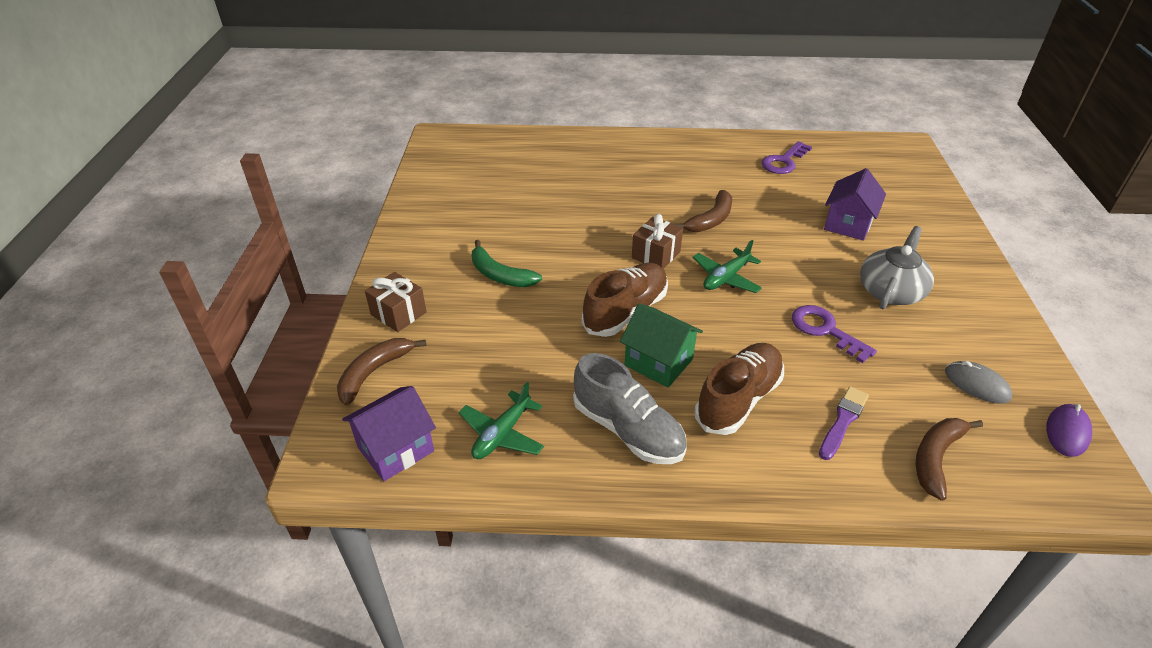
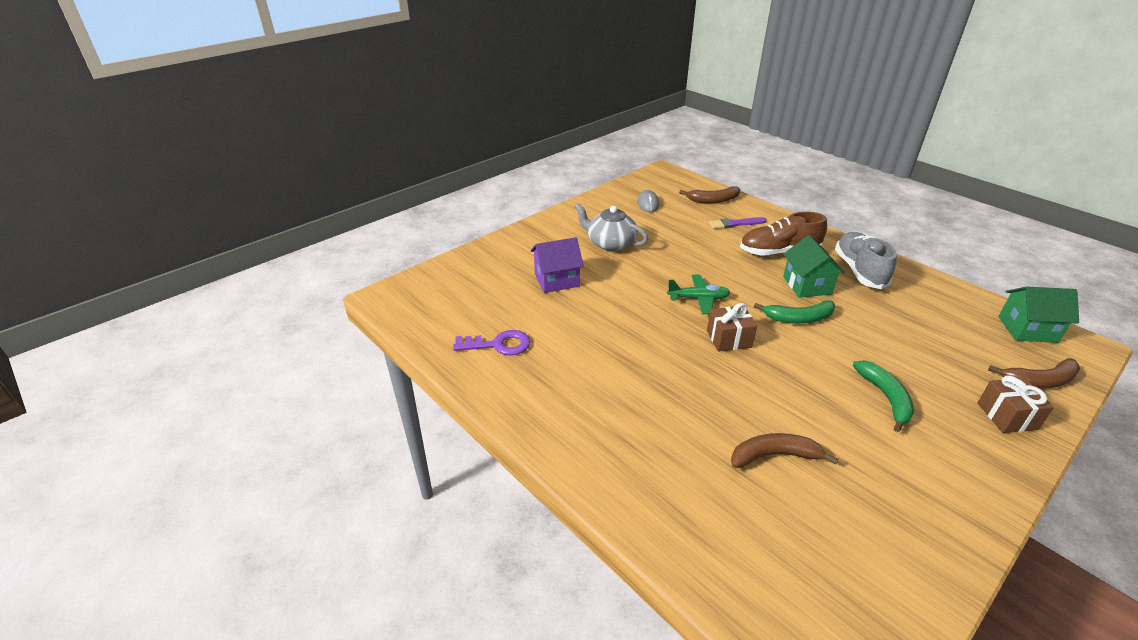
camera: 135 degrees left, 5 degrees down
purple house [342,386,436,481] -> green house [998,286,1079,343]
green plane [459,382,544,459] -> none
brown shoe [582,263,668,337] -> green banana [754,300,836,323]
brown banana [674,190,732,232] -> brown banana moved to [731,433,838,468]
purple key [792,305,877,363] -> none
grey teapot [860,226,934,309] -> grey teapot turned 45 degrees clockwise [574,203,648,251]
purple mouse [1046,404,1092,457] -> none

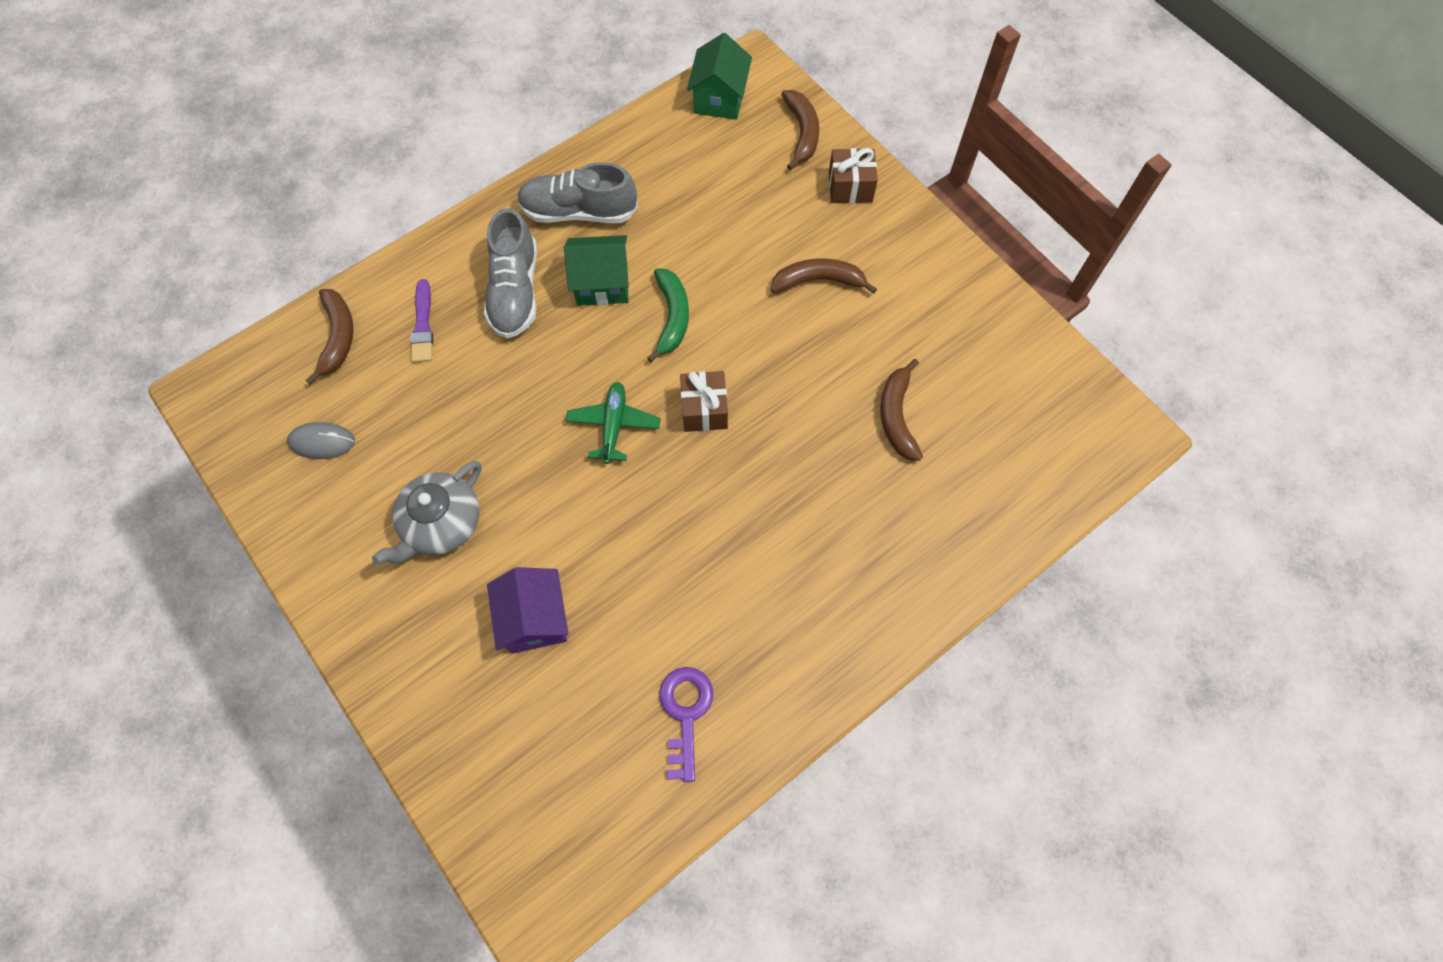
camera: 85 degrees left, 30 degrees up
brown shoe [740,212,827,256] -> grey shoe [484,208,537,339]
green banana [852,360,914,432] -> brown banana [771,258,877,294]

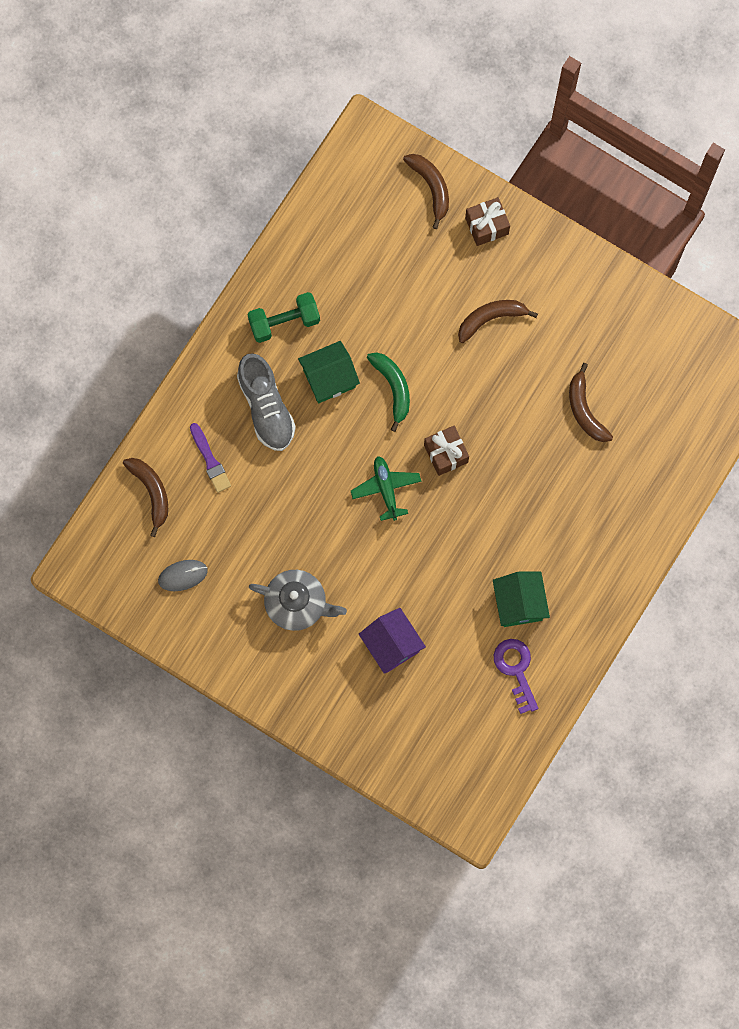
camera: 20 degrees left, 10 degrees up
grey teapot [372,461,481,565] -> grey teapot turned 90 degrees counterclockwise [249,570,347,631]
grey shoe [517,162,638,223] -> green dumbbell [247,292,320,343]
green house [687,33,752,120] -> green house moved to [493,572,550,627]

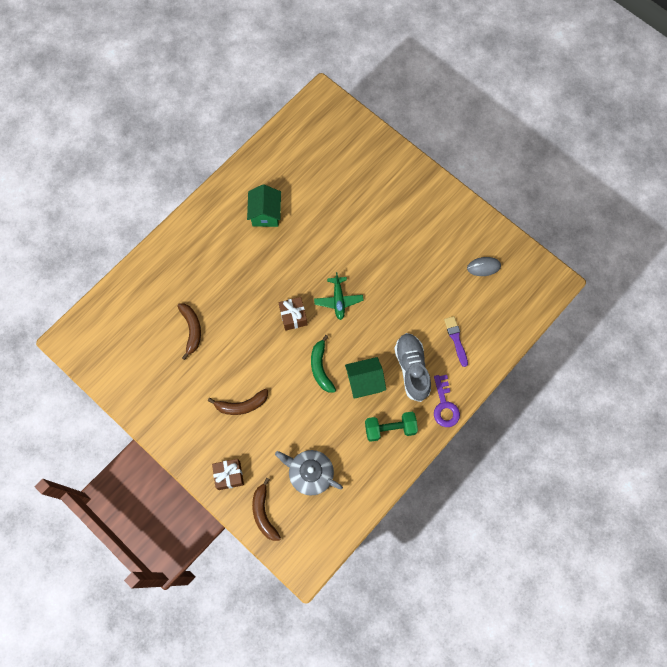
camera: 170 degrees left, 5 degrees down
brown banana [123,458,168,537] -> none
grey teapot [249,570,347,631] -> grey teapot moved to [275,450,343,496]
purple house [359,608,426,674] -> none
purple key [494,639,538,714] -> purple key moved to [434,375,460,427]

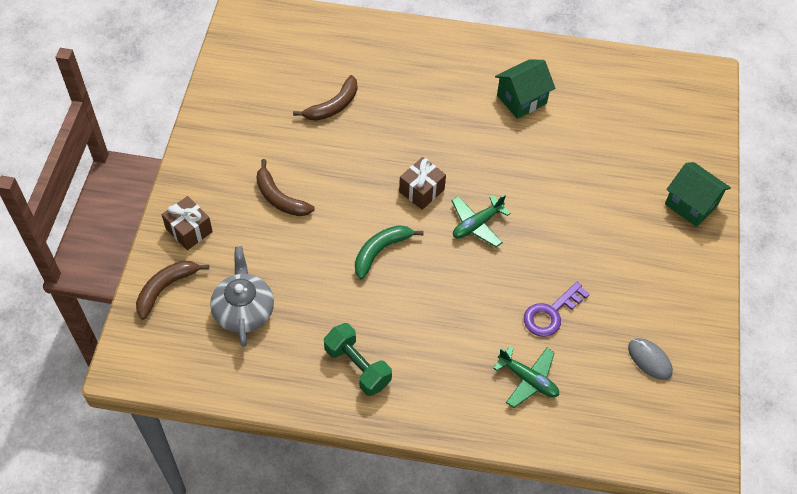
camera: 55 degrees right, 15 degrees down
green house [345,357,386,399] -> green house moved to [665,162,731,227]
grey shoe [394,333,431,402] -> none
purple key [434,375,460,427] -> purple key moved to [524,282,590,337]
purple brush [444,316,468,367] -> green plane [493,346,559,408]

